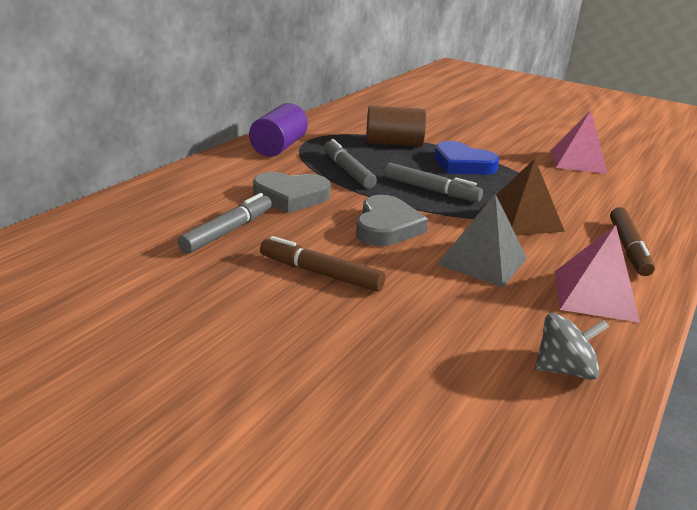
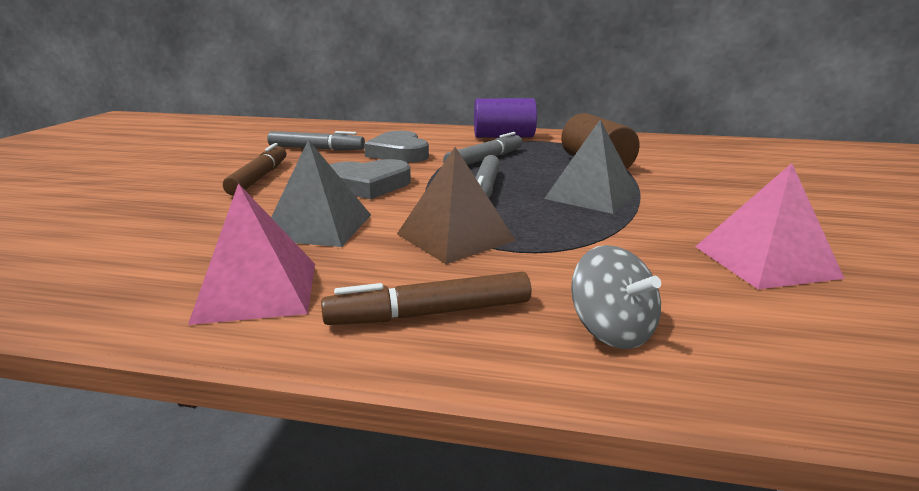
camera: 70 degrees right, 5 degrees down
blue heart [434,141,499,175] -> grey pyramid [544,119,638,214]
grey spinning top [535,313,609,380] -> grey spinning top moved to [571,245,661,349]

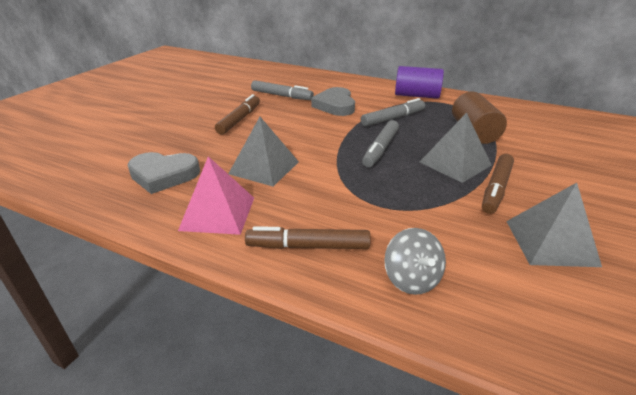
camera: 15 degrees right, 10 degrees up
grey heart [329,159,411,199] -> grey heart moved to [128,152,200,194]
brown pyramid [397,147,516,264] -> none
pink pyramid [695,163,845,289] -> grey pyramid [506,183,602,267]
none -> brown marker [482,154,514,214]

